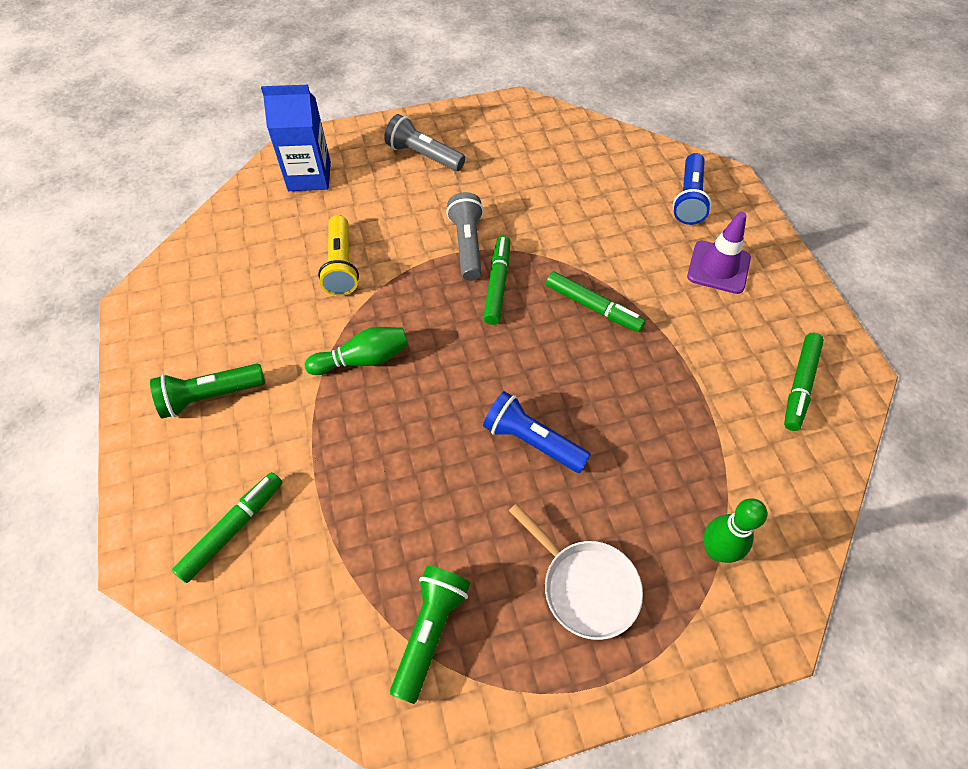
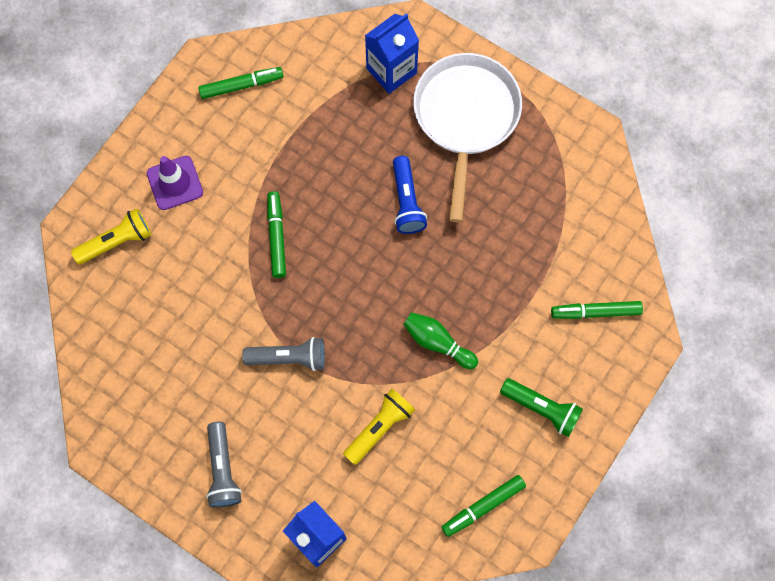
camera: 130 degrees left, 15 degrees up
green flashlight [390,566,471,704] -> none
grey flashlight [446,192,484,281] -> grey flashlight turned 135 degrees counterclockwise [242,337,325,371]
green marker [483,236,510,325] -> green marker moved to [441,475,526,537]
white pan [509,503,643,640] -> white pan [413,53,522,222], size x1.77
blue flashlight [673,153,711,225] -> yellow flashlight [71,208,152,264]
green bowling pin [703,498,767,563] -> blue carton [365,13,419,94]

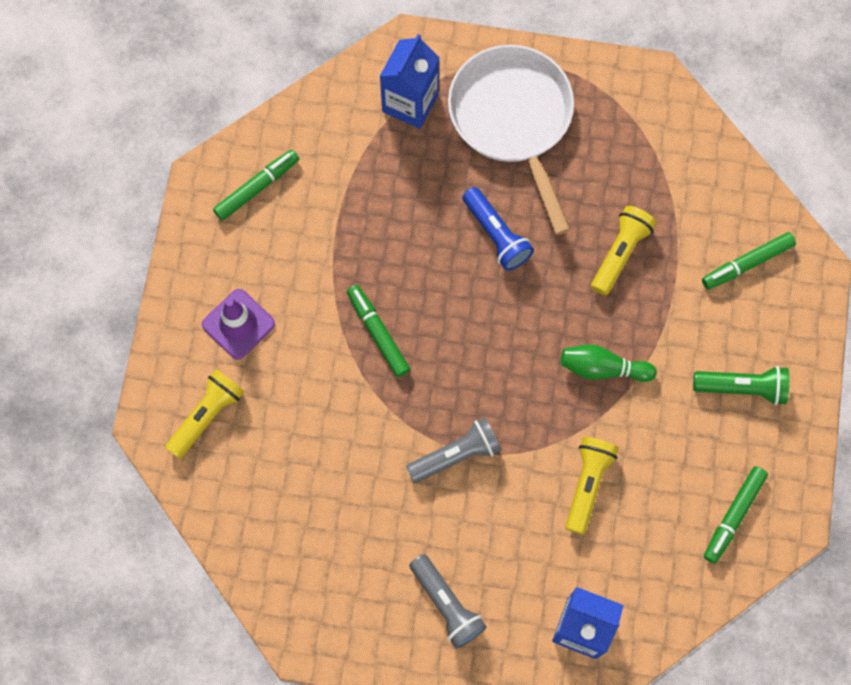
camera: 25 degrees left, 0 degrees up
none -> yellow flashlight [591,206,656,295]

